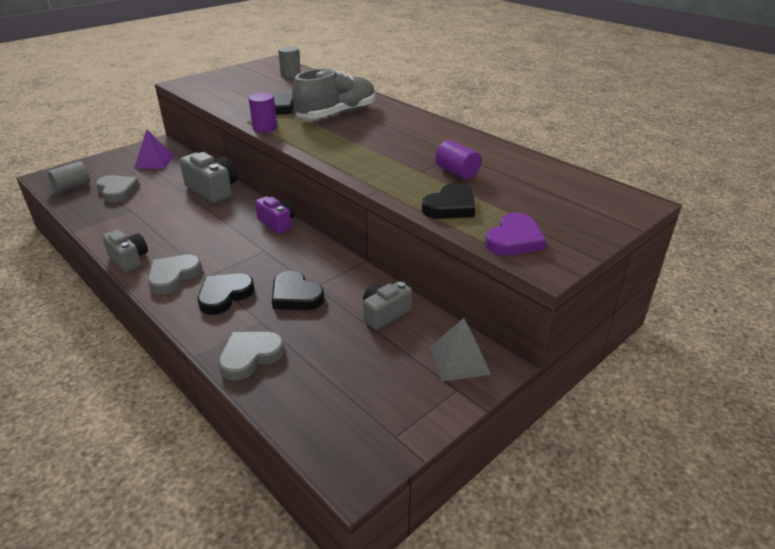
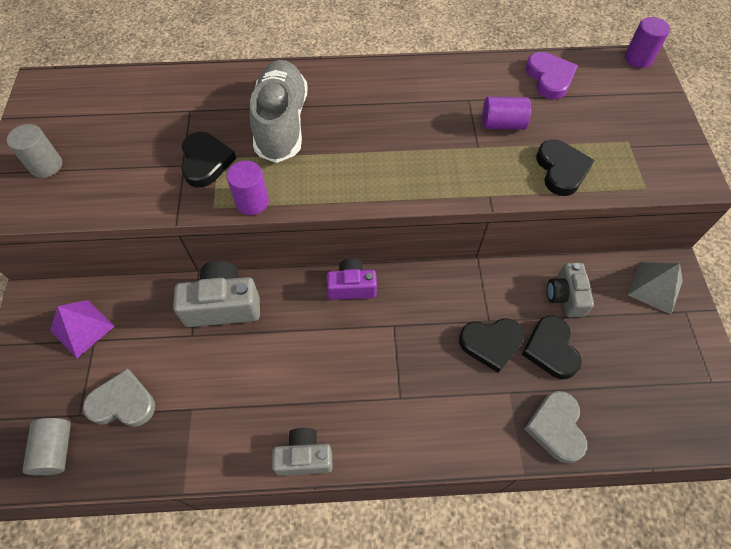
camera: 50 degrees left, 25 degrees up
grey heart [148,254,202,294] -> none
black heart [198,273,255,315] -> black heart moved to [522,316,582,379]
grey cylinder [278,46,301,79] -> grey cylinder moved to [6,124,62,178]
purple heart [485,213,546,255] -> purple heart moved to [525,52,578,99]
none -> purple cylinder [624,17,670,68]

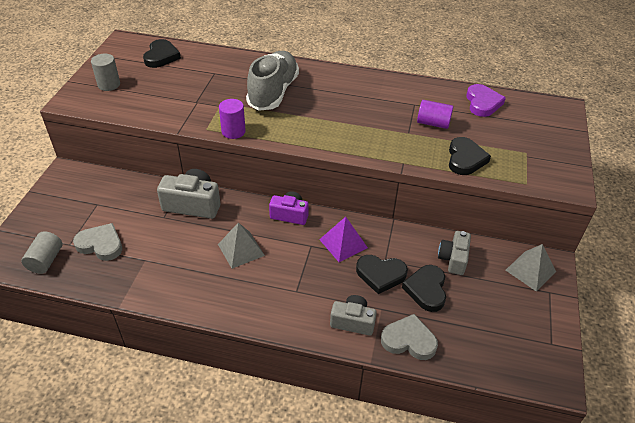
camera: 15 degrees right, 15 degrees down
purple pyramid [50,300,115,358] -> purple pyramid moved to [319,217,368,262]
black heart [181,132,236,187] -> black heart moved to [143,39,181,68]
grey camera [272,428,332,476] -> grey camera moved to [330,295,377,336]
grey heart [524,391,587,464] -> grey heart turned 90 degrees clockwise [381,314,438,360]
purple cylinder [624,17,670,68] -> none
none -> grey pyramid [218,223,265,269]

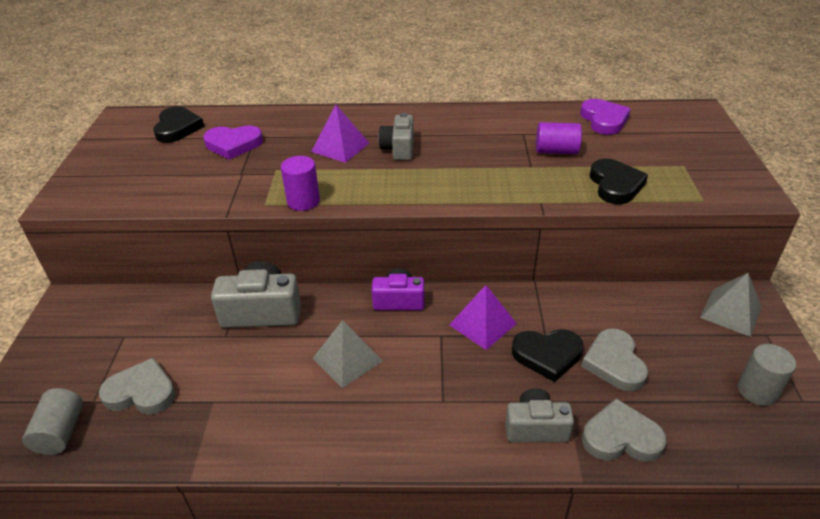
camera: 10 degrees left, 5 degrees down
grey cylinder [91,54,120,91] -> grey cylinder moved to [738,344,796,406]
grey shoe [246,51,299,111] -> purple pyramid [311,105,369,163]
black heart [402,265,446,312] -> grey heart [581,329,648,391]
grey camera [438,231,471,275] -> grey camera moved to [378,113,414,160]
none -> purple heart [203,125,263,160]

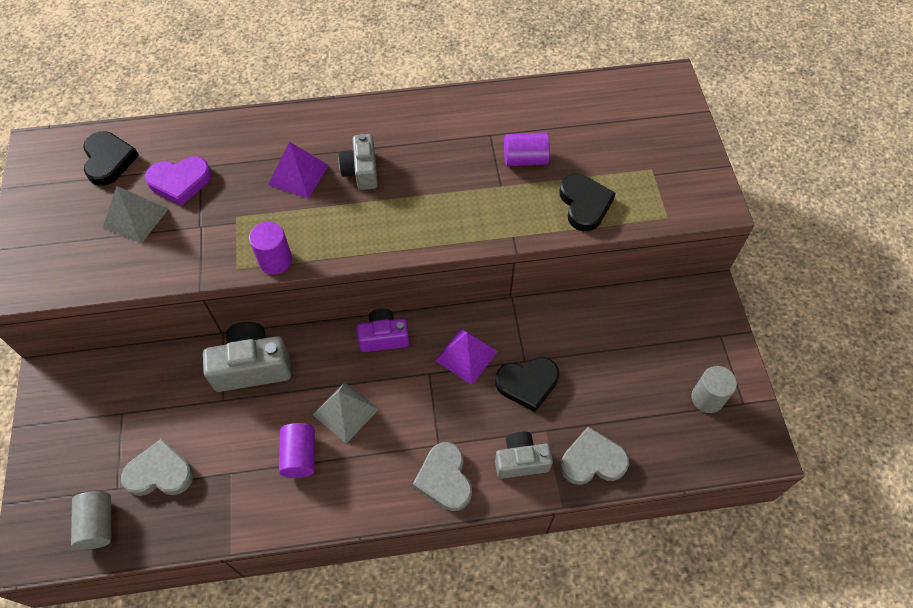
camera: 10 degrees left, 20 degrees up
purple heart [580,99,631,135] -> none
grey heart [581,329,648,391] -> grey heart moved to [413,442,472,511]
grey pyramid [700,273,761,337] -> grey pyramid moved to [103,186,168,244]
none -> purple cylinder [279,423,315,478]

